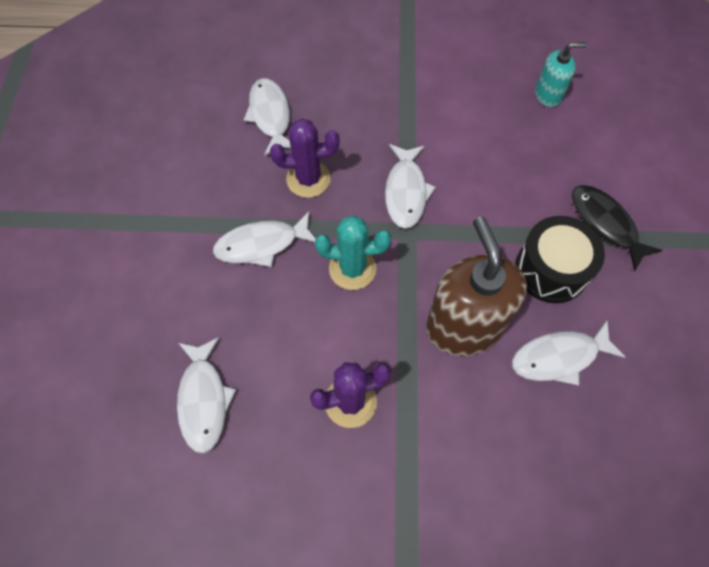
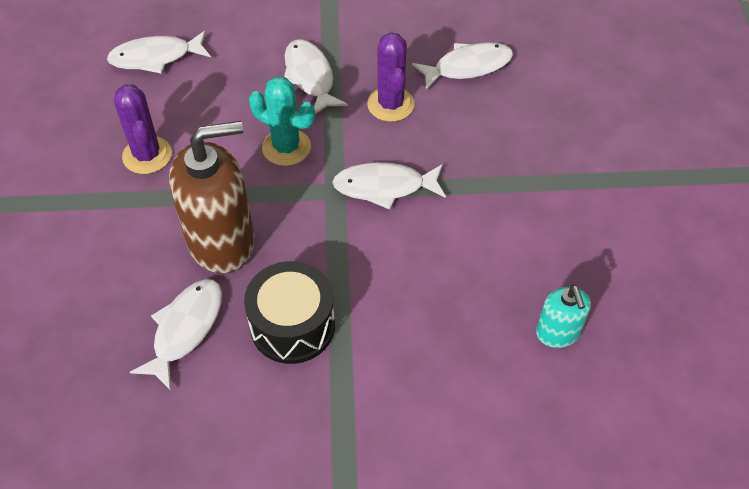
camera: 85 degrees right, 10 degrees down
turquoise cactus [315,215,391,290] -> turquoise cactus turned 60 degrees counterclockwise [249,76,315,166]
white fish [512,320,625,386] -> white fish turned 45 degrees clockwise [130,279,222,390]
black fish [572,185,662,271] -> none

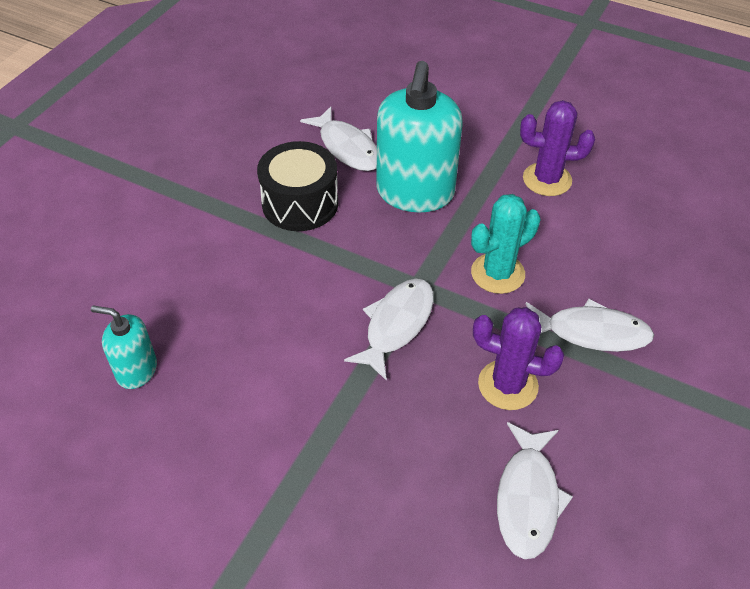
camera: 120 degrees right, 5 degrees down
white fish [107,31,211,74] -> none
brown soap dispenser [169,121,255,274] -> turquoise soap dispenser [376,61,463,212]

